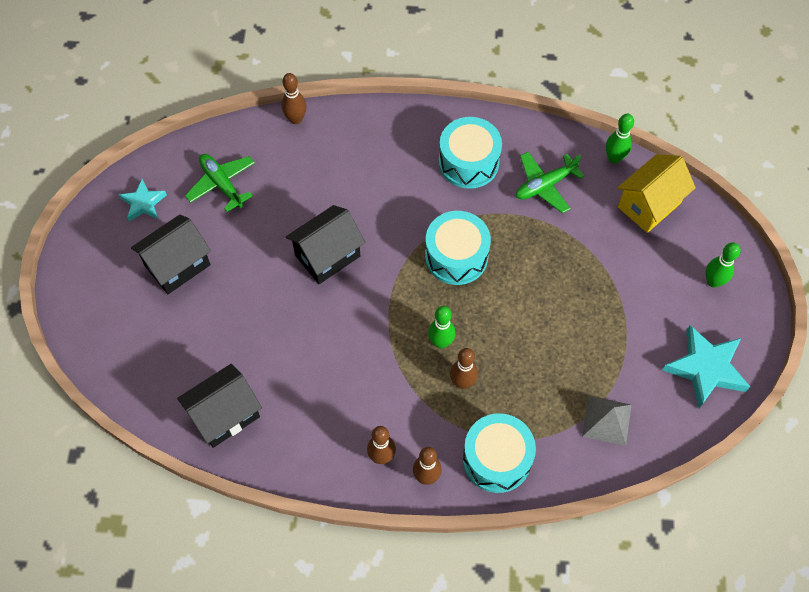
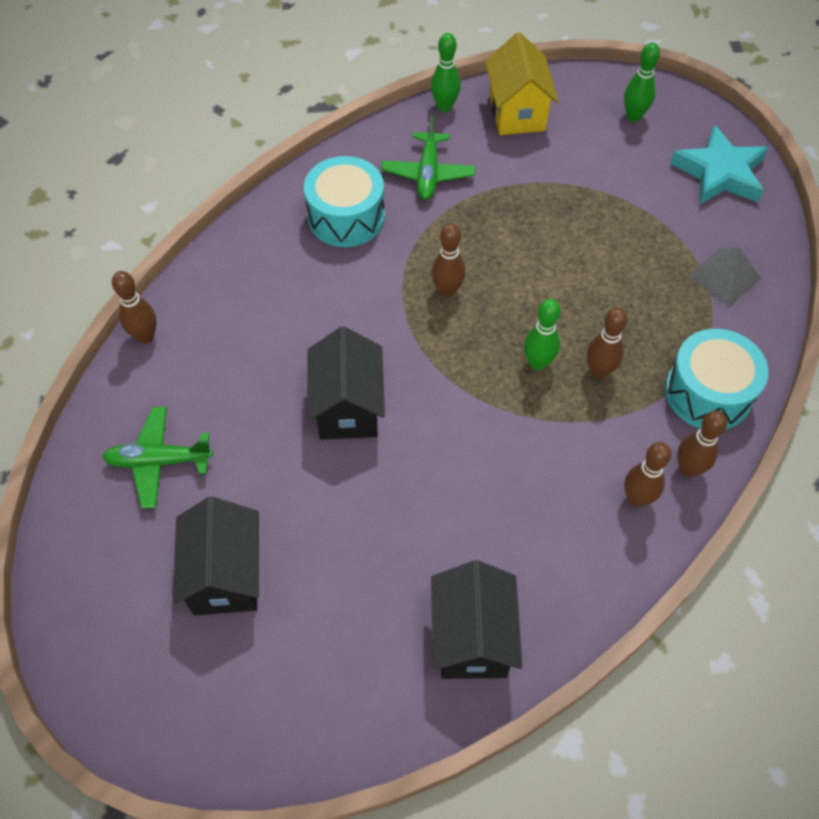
camera: 55 degrees left, 5 degrees down
turquoise star [119,179,167,222] -> none
turquoise drum [425,211,491,285] -> brown bowling pin [432,223,465,298]

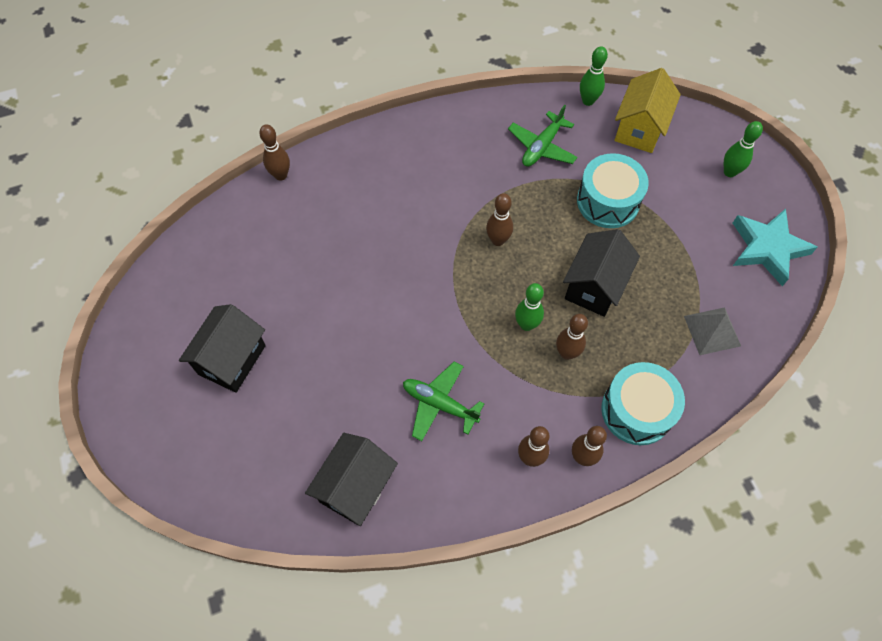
camera: 30 degrees right, 5 degrees up
green plane [102,407,213,508] -> green plane moved to [403,361,484,441]
turquoise drum [304,156,385,247] -> turquoise drum moved to [577,153,649,228]
black house [307,326,385,440] -> black house moved to [563,229,640,317]

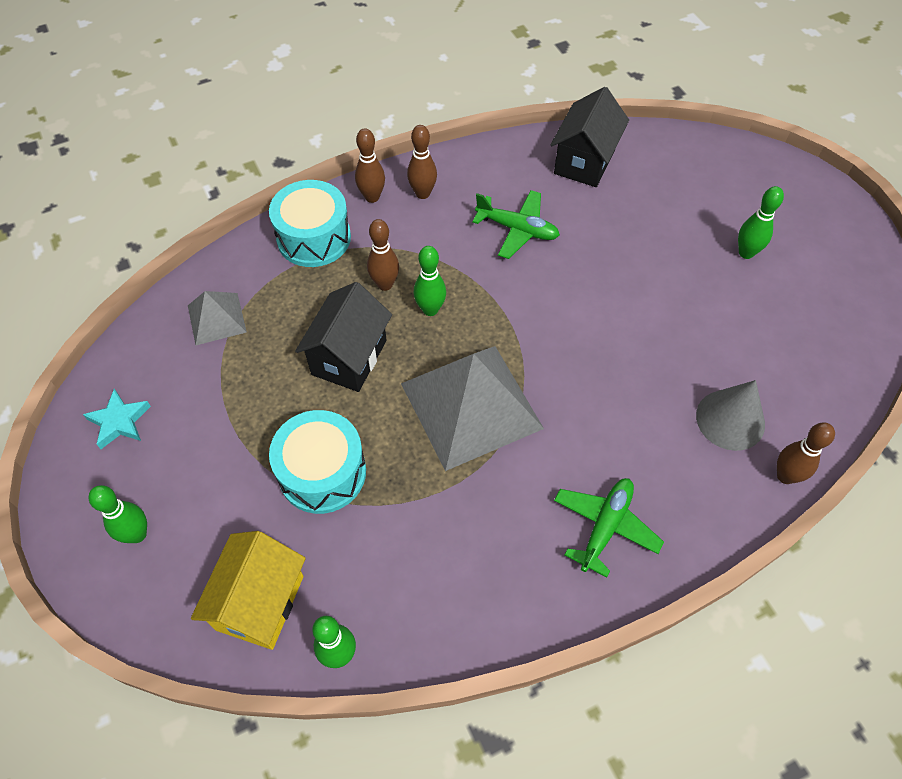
camera: 175 degrees right, 5 degrees down
black house [179,304,266,393] -> green bowling pin [738,186,784,259]
brown bowling pin [486,193,513,246] -> grey pyramid [401,346,544,471]
green plane [508,105,578,167] -> green plane moved to [554,478,664,578]
turquoise star [733,209,818,286] -> turquoise star [83,389,151,449], size x0.59
none -> grey cone [696,380,765,451]

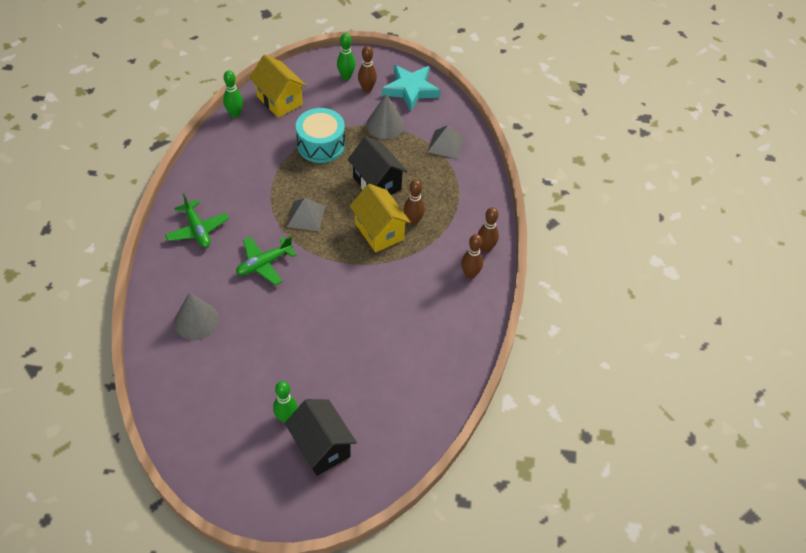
camera: 120 degrees right, 5 degrees down
turquoise star [83,389,151,449] -> turquoise star [382,65,440,111], size x1.69
turquoise drum [269,180,351,267] -> none
grey pyramid [401,346,544,471] -> grey pyramid [287,198,325,231], size x0.50
green bowling pin [413,246,446,316] -> yellow house [350,184,411,253]
green plane [472,190,560,259] -> green plane moved to [236,236,296,286]
black house [551,87,629,187] -> black house moved to [285,399,357,476]
brown bowling pin [777,422,835,484] -> brown bowling pin moved to [358,46,377,93]
none -> grey cone [366,94,404,139]

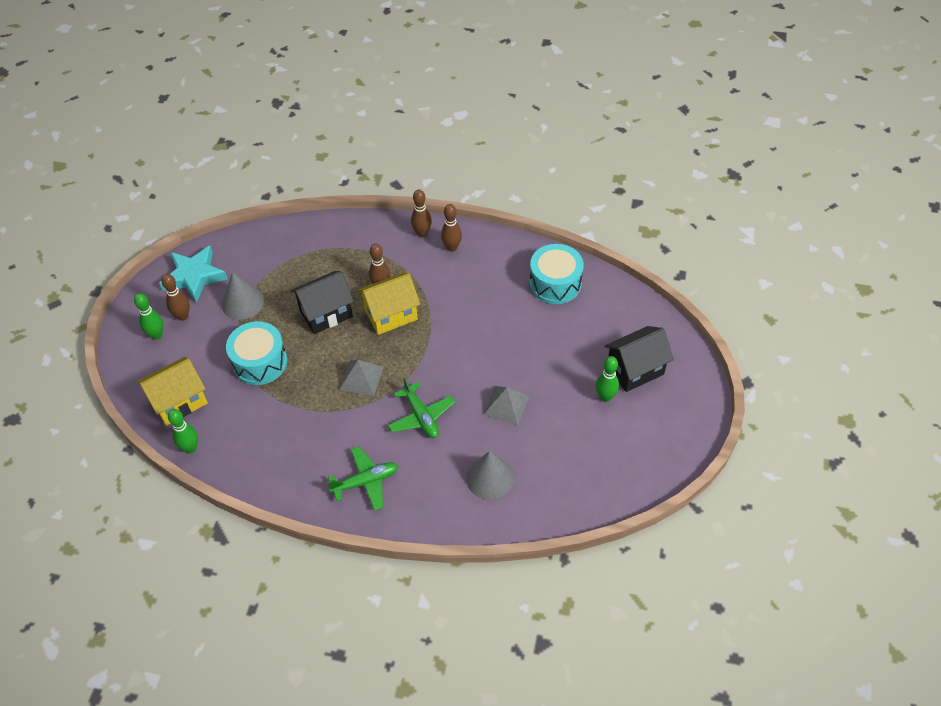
camera: 80 degrees left, 0 degrees up
grey pyramid [428,125,464,159] -> grey pyramid moved to [483,386,530,426]
none -> turquoise drum [529,244,584,304]

